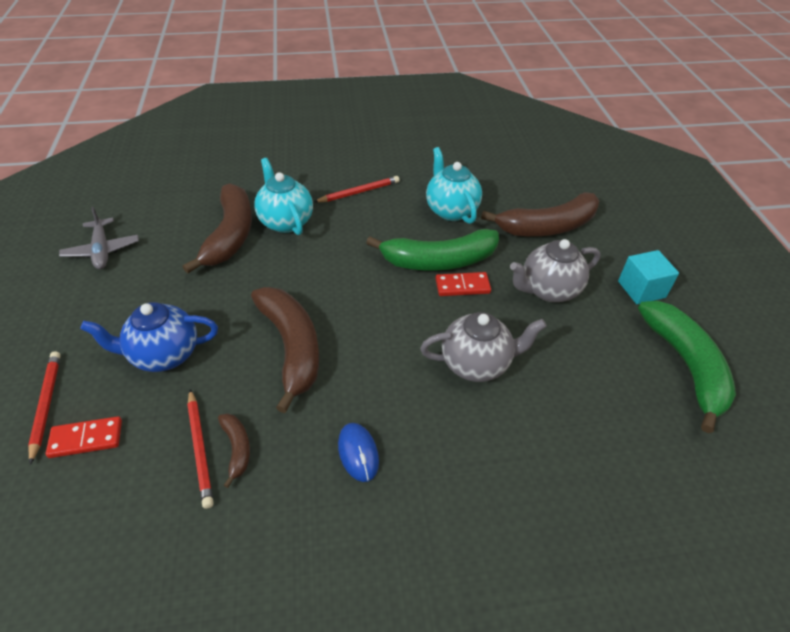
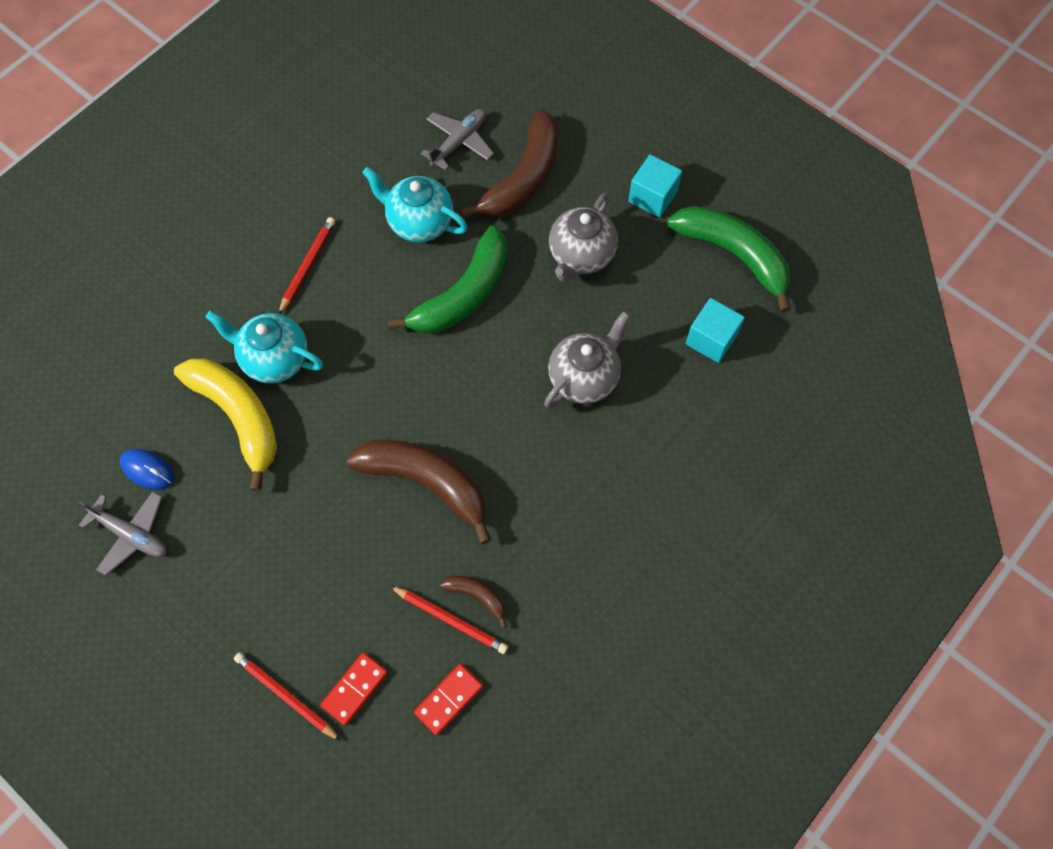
camera: 40 degrees left, 20 degrees up
blue teapot [80,302,218,372] -> none
brown banana [183,183,252,273] -> yellow banana [174,359,277,491]
blue mouse [338,423,379,482] -> blue mouse moved to [120,449,174,490]
red domino [436,272,491,296] -> red domino moved to [414,664,483,735]
none -> grey plane [421,109,494,171]
none -> turquoise cube [686,298,745,363]

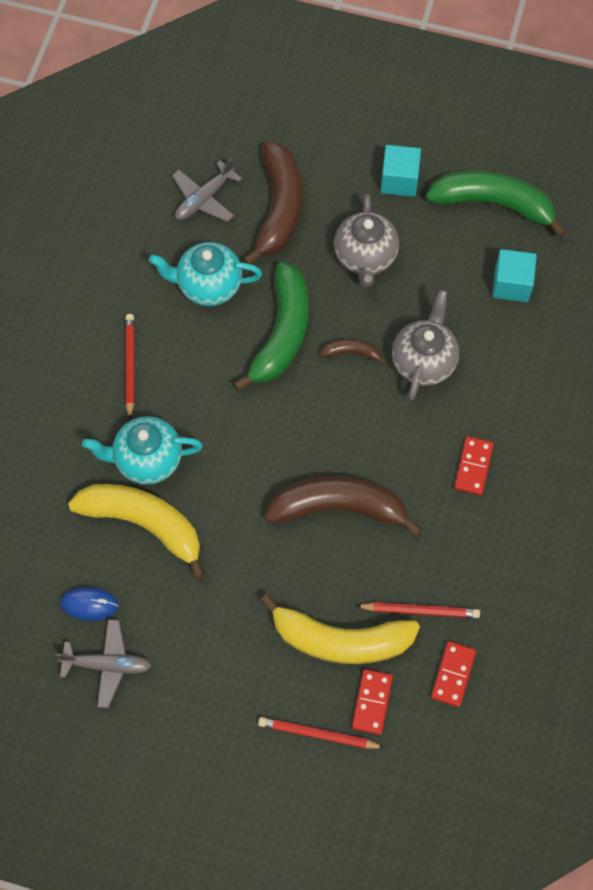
camera: 25 degrees left, 0 degrees up
grey plane [421,109,494,171] -> grey plane turned 150 degrees counterclockwise [172,158,242,222]
brown banana [440,576,507,628] -> brown banana moved to [319,339,387,366]
none -> yellow banana [260,594,420,664]
none -> red domino [454,436,494,495]

